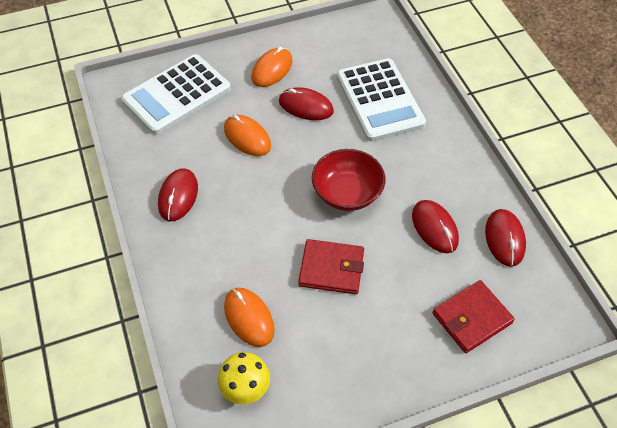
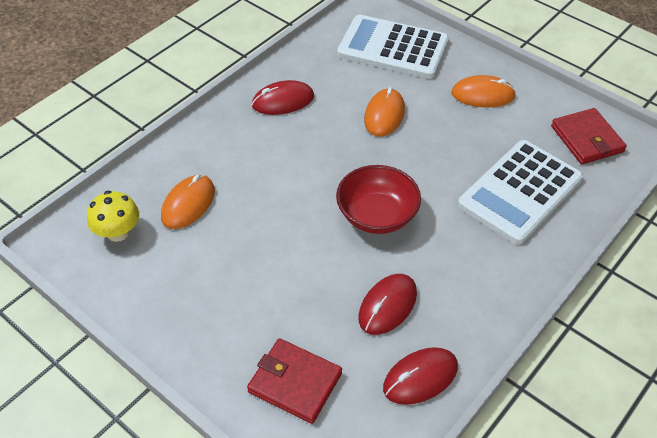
camera: 60 degrees right, 5 degrees down
red mouse [279,87,334,120] -> none
red wallet [298,239,364,294] -> red wallet moved to [551,108,627,164]

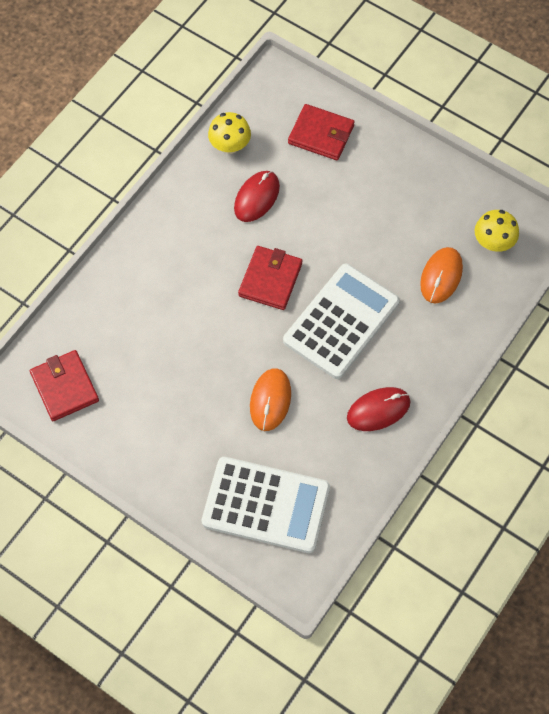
camera: 175 degrees right, 15 degrees up
red bowl [336,165,421,234] -> red wallet [238,246,302,310]
red mouse [383,347,458,405] -> yellow mushroom [208,112,251,154]
orange mouse [451,75,516,107] -> none
white calculator [458,140,583,245] -> white calculator moved to [283,264,400,379]

